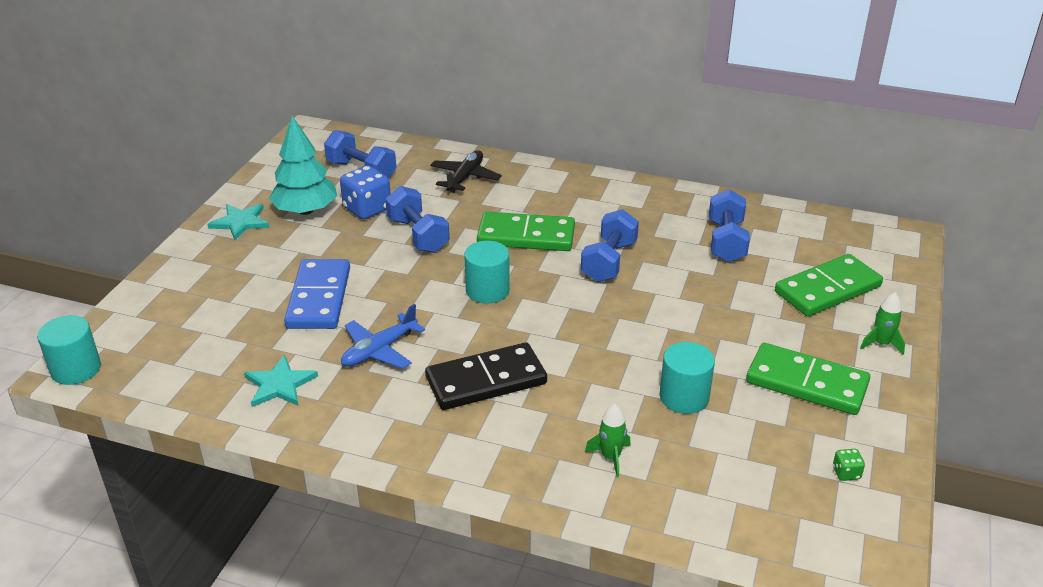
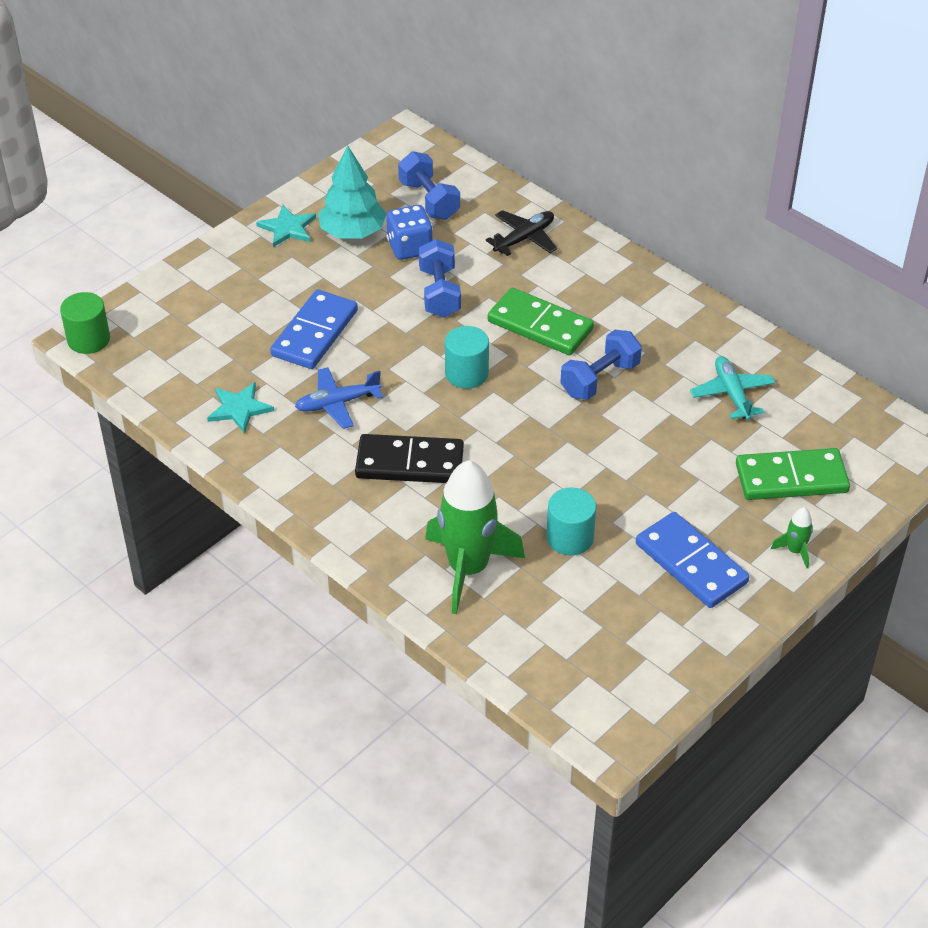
camera: 25 degrees right, 10 degrees up
turquoise cylinder [37,315,101,385] -> green cylinder [60,292,110,354]
green rocket [585,404,631,477] -> green rocket [425,460,525,614], size x2.39
blue dumbbell [709,189,750,262] -> turquoise plane [690,356,775,420]
green domino [746,343,870,415] -> blue domino [636,512,749,608]
green dice [833,449,865,481] -> none

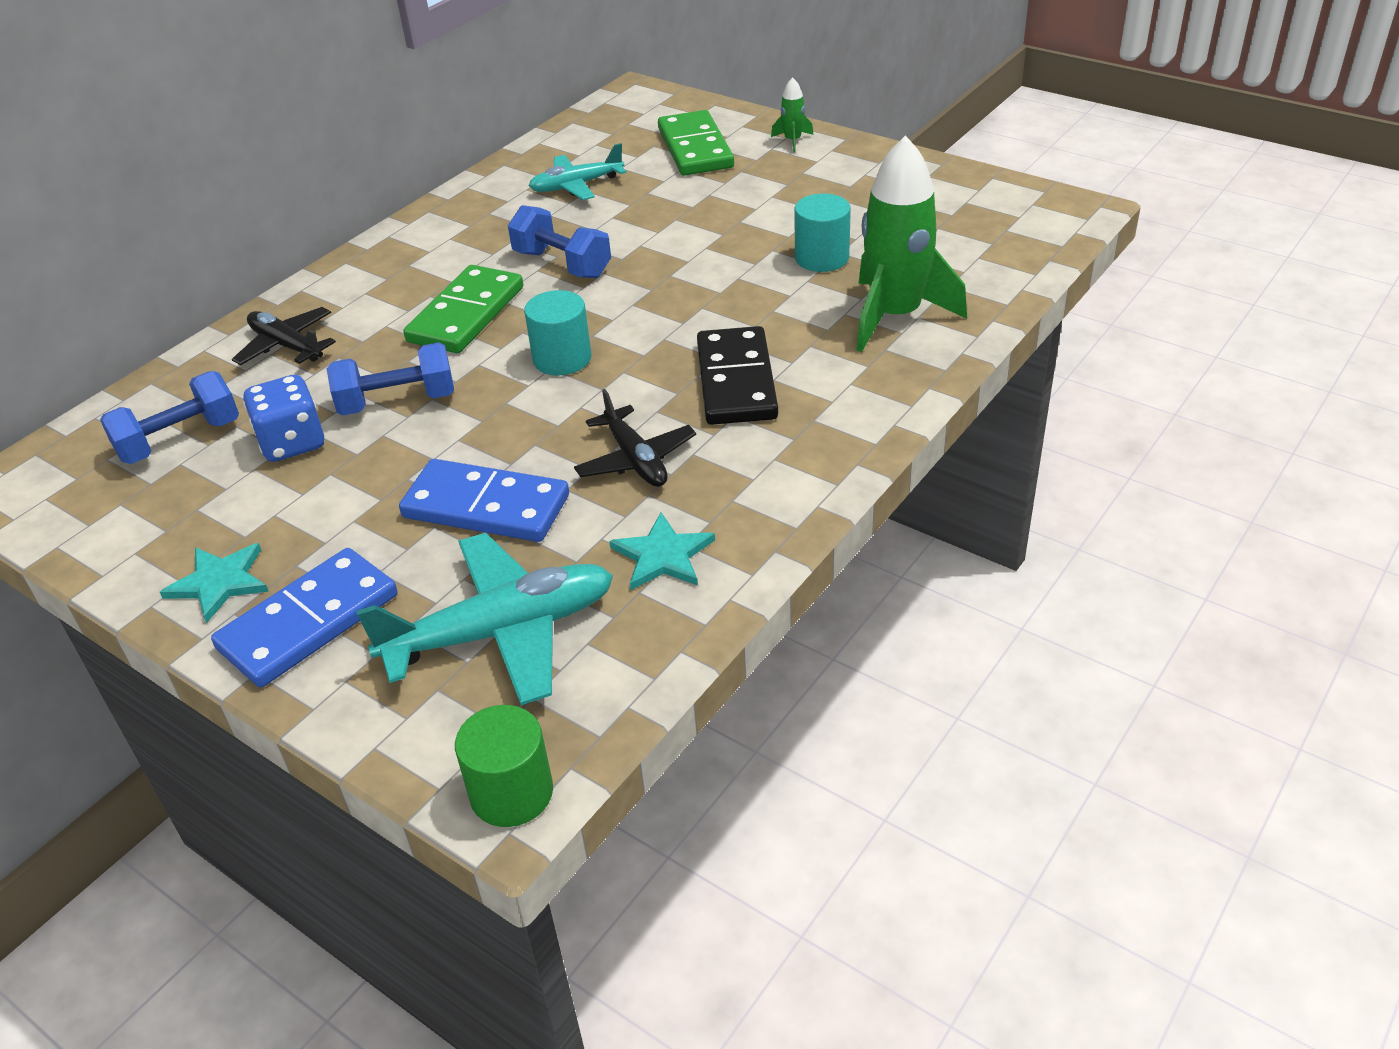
camera: 95 degrees left, 5 degrees down
blue plane [295,367,383,429] -> black plane [574,389,696,487]
turquoise tree [318,145,387,239] -> none
blue domino [636,512,749,608] -> blue domino moved to [211,548,397,687]
none -> turquoise plane [356,533,613,705]

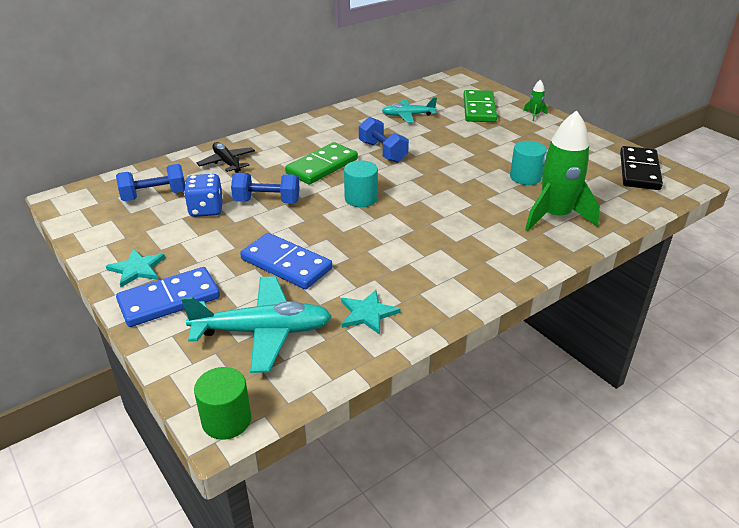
camera: 15 degrees right, 5 degrees down
black plane [574,389,696,487] -> none
black domino [697,326,778,425] -> black domino moved to [620,146,663,190]

